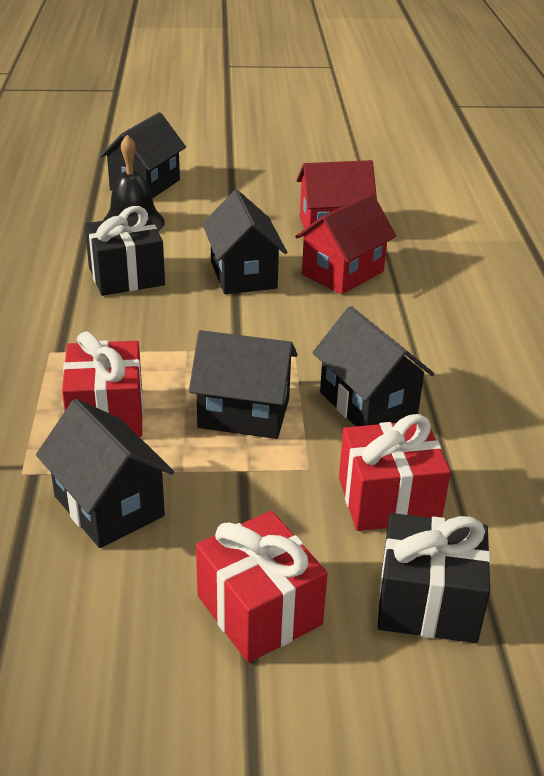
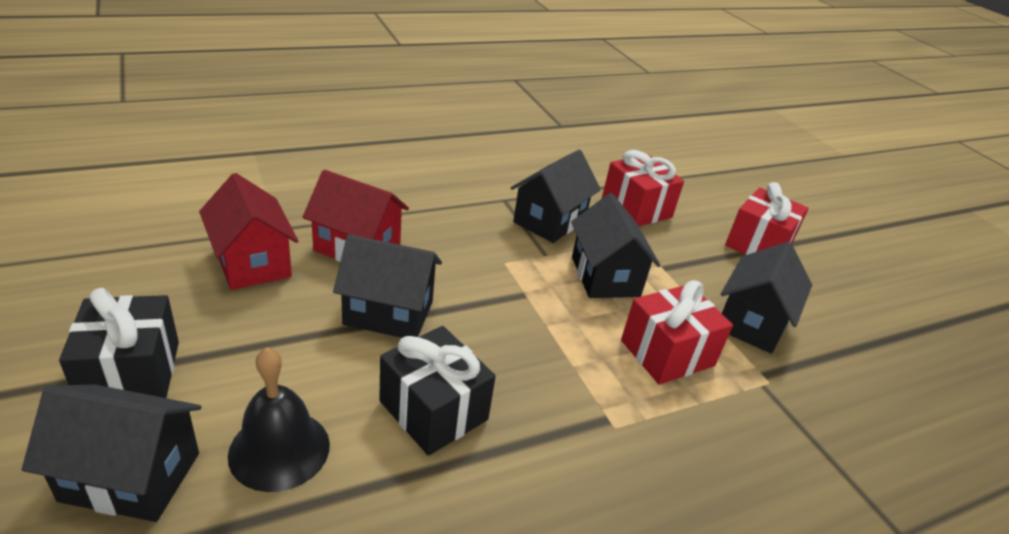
camera: 115 degrees left, 0 degrees up
black house [202,190,287,294] -> black house turned 45 degrees clockwise [333,234,442,338]
black gift [378,513,491,643] -> black gift moved to [59,288,179,398]

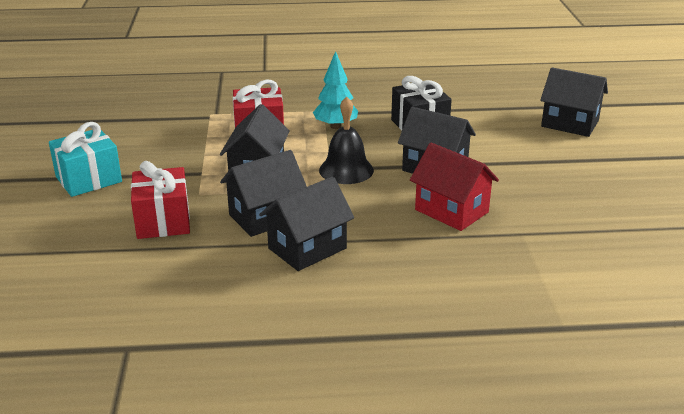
camera: 155 degrees left, 5 degrees down
black gift [59,288,179,398] -> none
red house [199,173,298,290] -> none
black bell [228,347,330,492] -> black bell moved to [319,97,374,184]
black house [721,242,812,354] -> black house moved to [259,177,354,271]
red gift [725,182,809,255] -> turquoise gift [49,122,122,197]
none -> turquoise tree [313,51,358,129]

